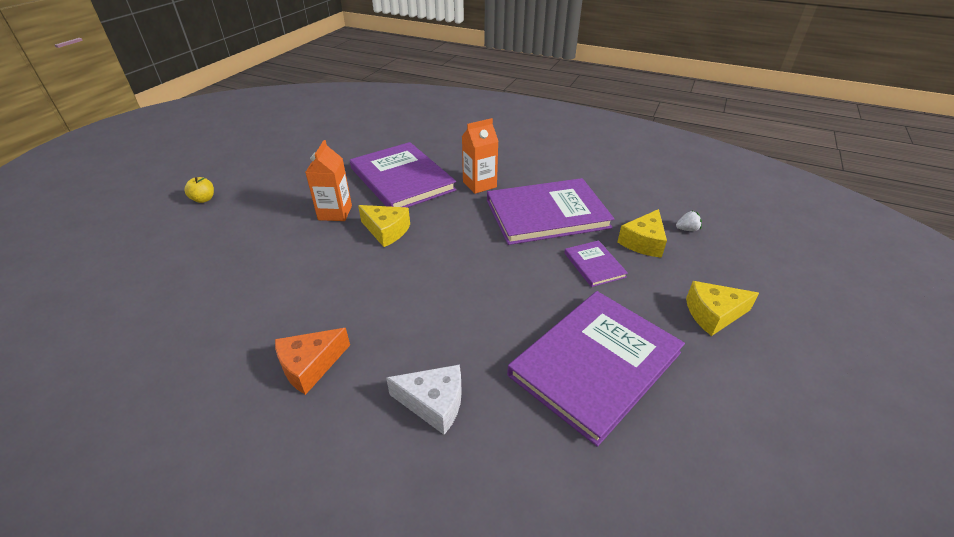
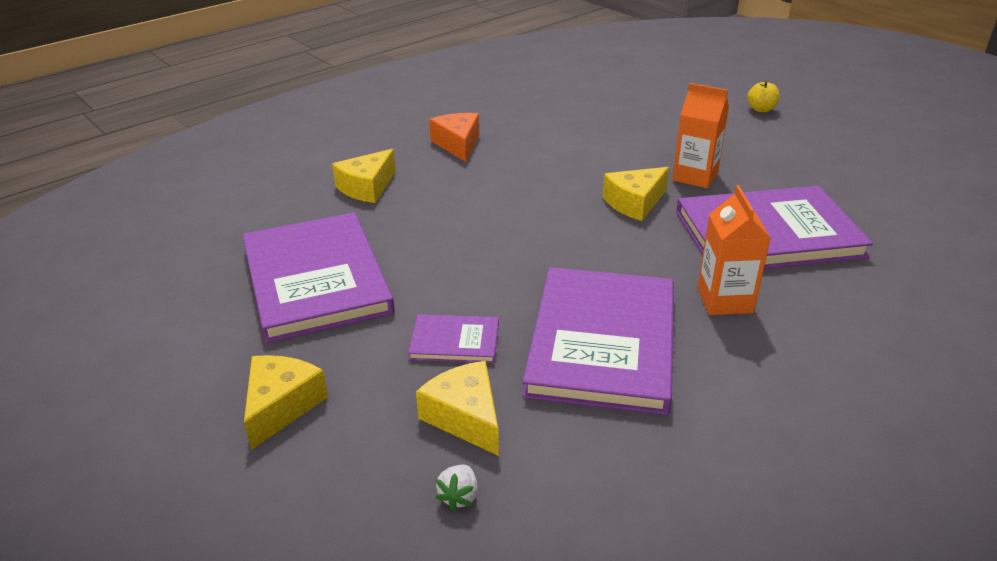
camera: 115 degrees right, 5 degrees down
white cheese [386,365,462,435] -> yellow cheese [332,149,396,203]

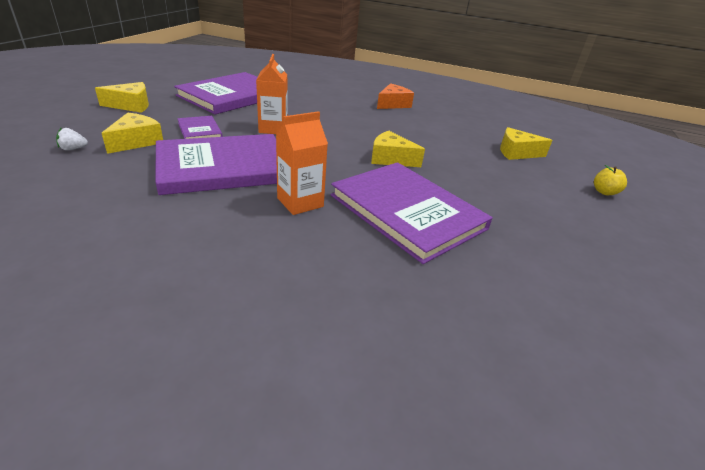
camera: 55 degrees right, 0 degrees up
yellow cheese [332,149,396,203] -> yellow cheese moved to [500,127,553,160]
orange carton [672,83,729,188] -> orange carton moved to [256,54,287,134]

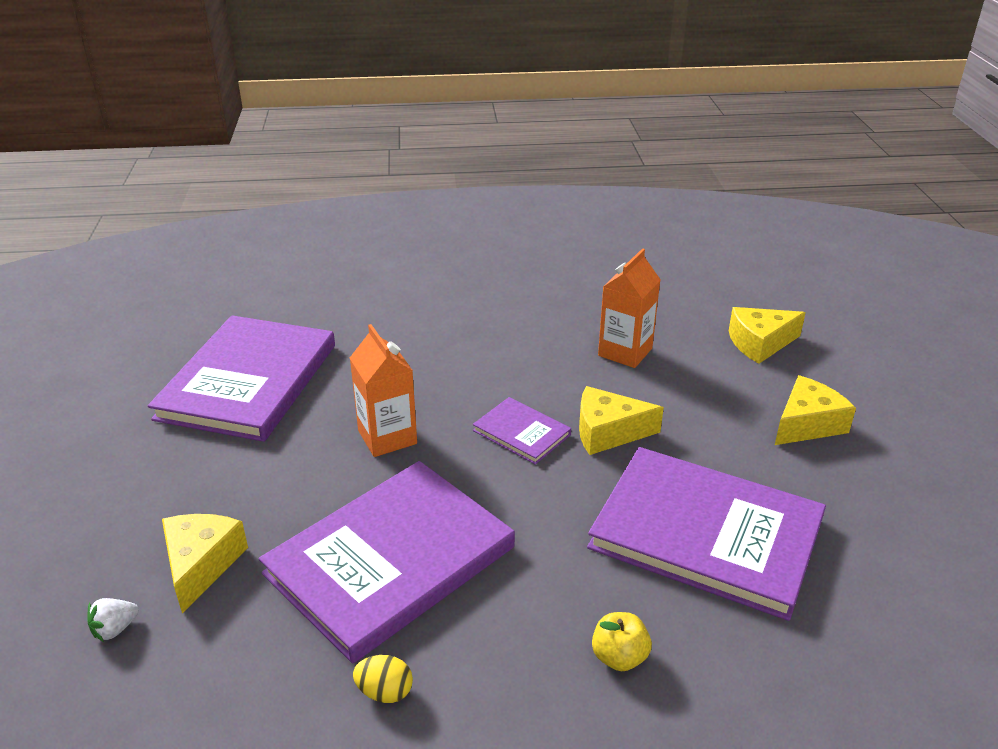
camera: 20 degrees left, 0 degrees up
yellow cheese [95,82,149,113] -> yellow cheese moved to [775,375,856,445]
purple book [177,116,223,139] -> purple book moved to [473,397,571,465]
orange carton [276,111,328,215] -> orange carton moved to [598,248,661,368]
orange cheese [377,83,414,109] -> none
yellow apple [594,165,627,195] -> yellow apple moved to [592,612,652,671]
none -> yellow egg [353,655,413,703]

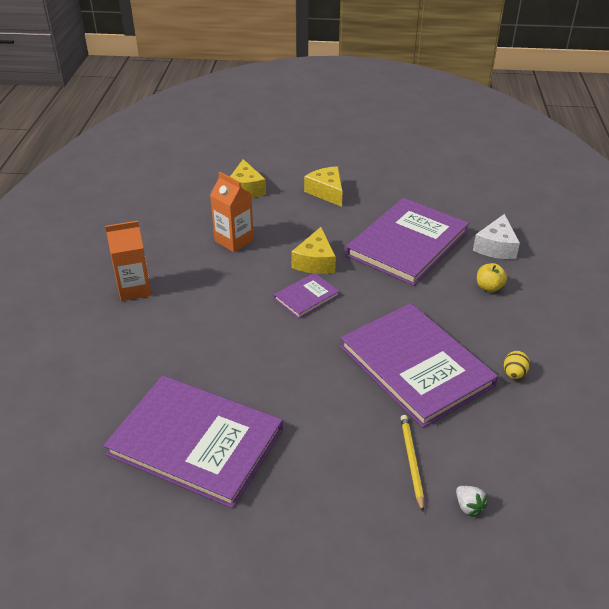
camera: 80 degrees left, 5 degrees up
yellow cheese [162,514,248,614] -> yellow pencil [401,415,424,512]
orange carton [350,324,417,457] -> orange carton moved to [105,221,152,301]
none -> white cheese [473,214,520,259]

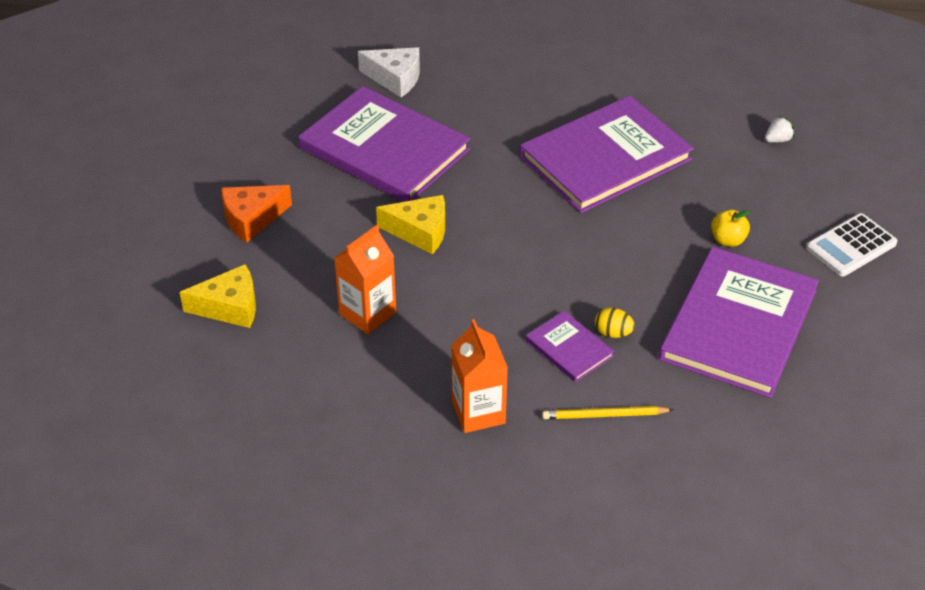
camera: 90 degrees left, 5 degrees up
purple book [274,273,340,318] -> purple book moved to [526,310,614,382]
yellow cheese [304,166,343,207] -> orange cheese [221,185,292,243]
yellow pencil [401,415,424,512] -> yellow pencil moved to [542,406,674,419]
yellow apple [477,263,507,292] -> yellow apple moved to [711,210,750,247]
yellow egg [504,351,530,379] -> yellow egg moved to [595,307,635,338]
none -> white calculator [806,213,898,276]

